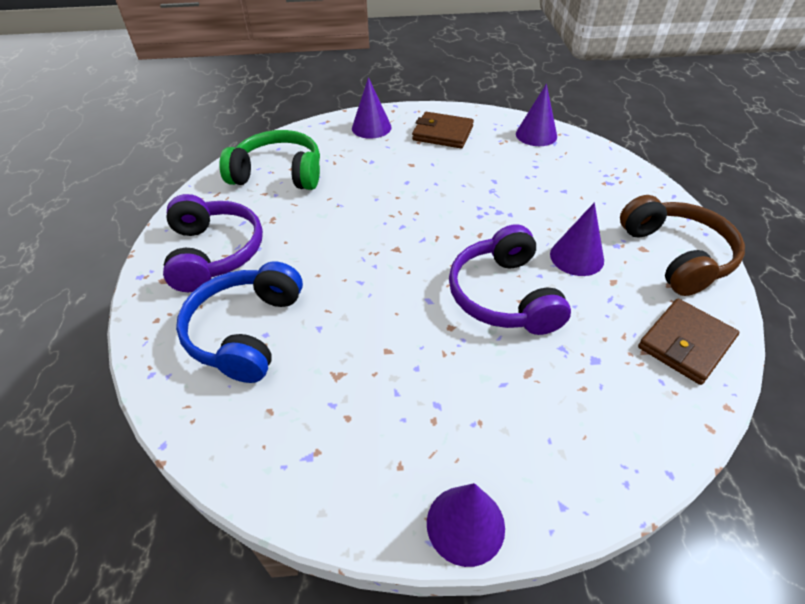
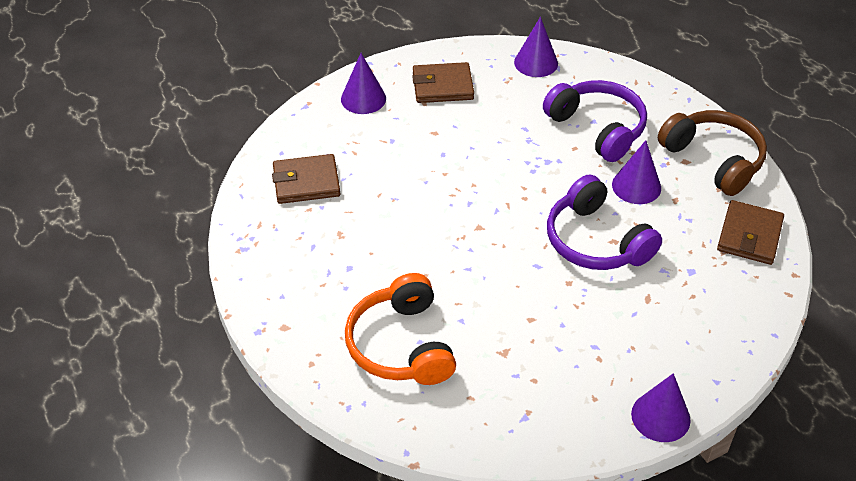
camera: 25 degrees left, 0 degrees up
purple headphones [163,194,263,292] -> purple headphones moved to [543,80,647,162]
blue headphones [176,261,303,383] -> orange headphones [345,273,456,385]
green headphones [219,130,320,190] -> brown wallet [272,154,340,204]

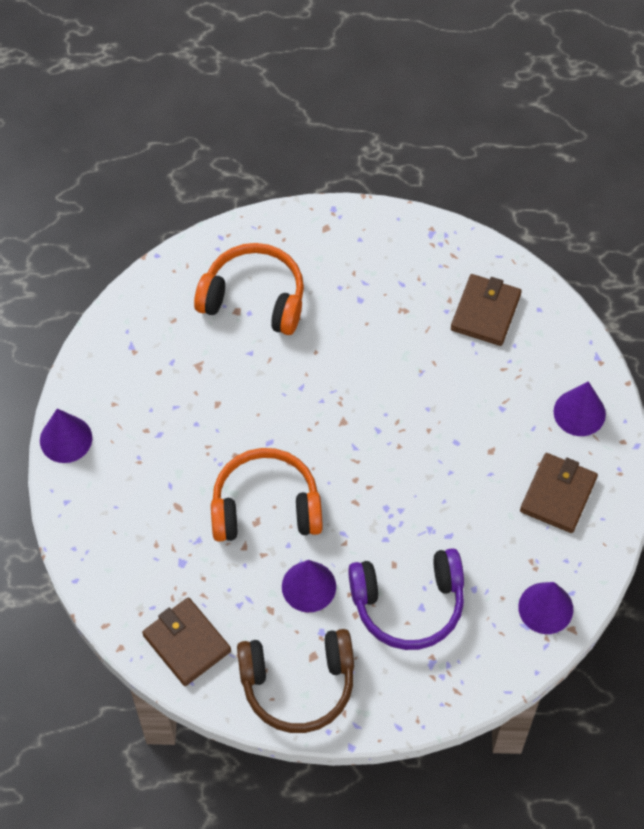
camera: 120 degrees right, 15 degrees up
purple headphones [547,174,662,270] -> orange headphones [211,448,323,542]

